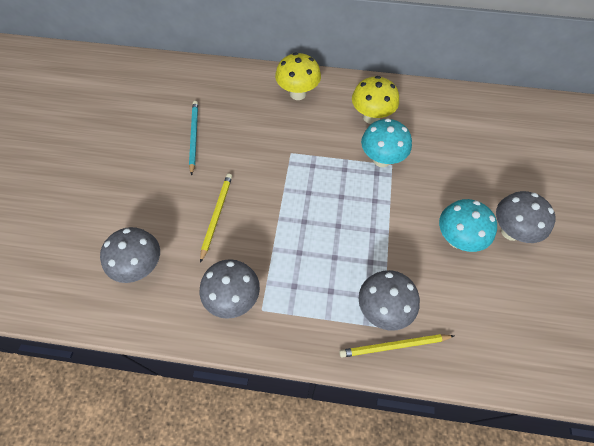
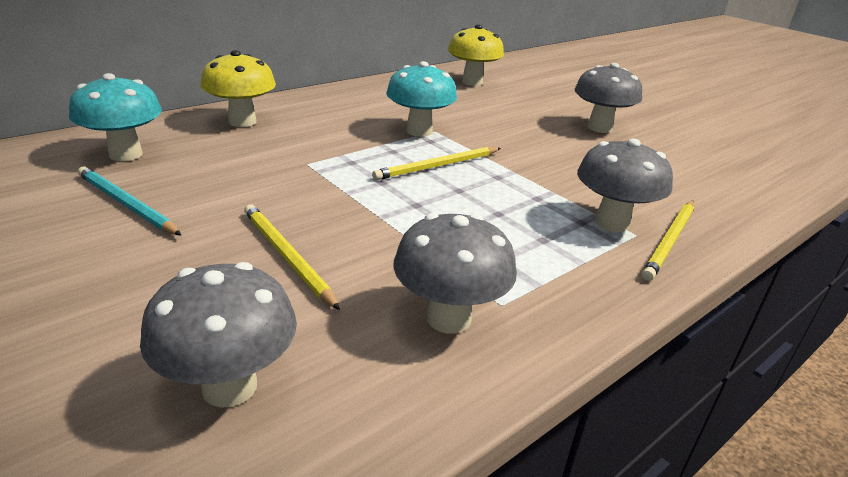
camera: 50 degrees left, 30 degrees down
yellow mushroom [352,76,399,124] -> yellow mushroom moved to [448,25,504,86]
turquoise mushroom [439,199,497,252] -> turquoise mushroom moved to [69,73,162,161]
none -> yellow pencil [372,147,501,180]

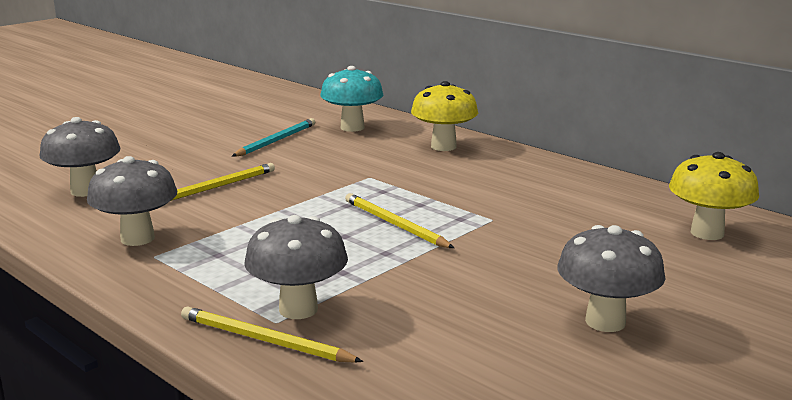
camera: 85 degrees right, 10 degrees down
turquoise mushroom [386,61,457,137] -> none

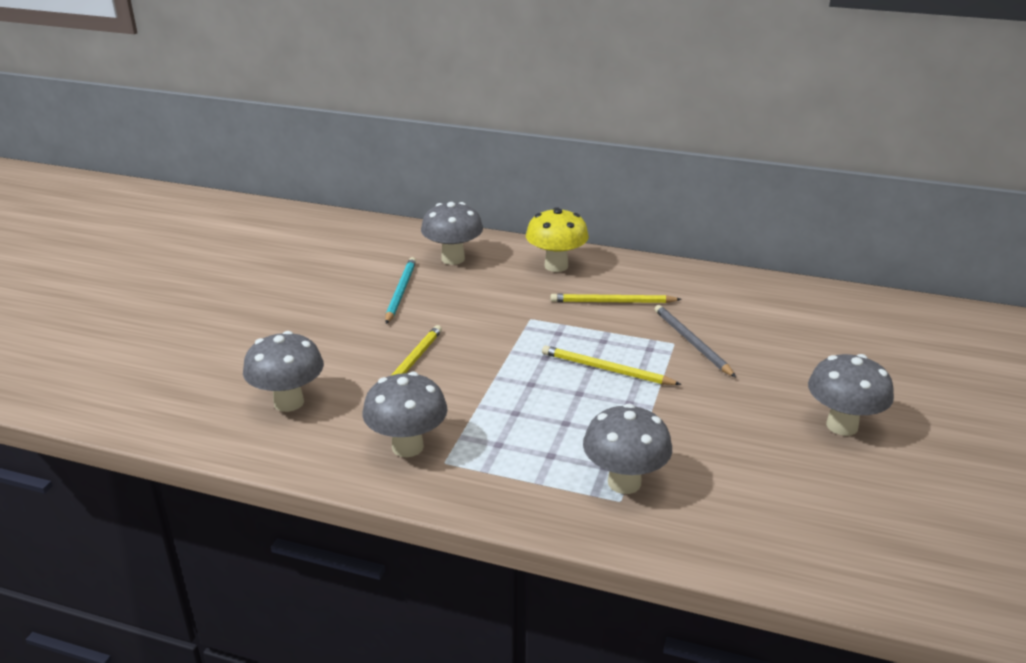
camera: 25 degrees left, 10 degrees up
yellow pencil [181,306,363,363] -> yellow pencil moved to [550,294,682,303]
turquoise mushroom [320,66,383,132] -> grey mushroom [421,202,483,265]
yellow mushroom [669,152,759,240] -> none
none -> grey pencil [655,305,736,377]

